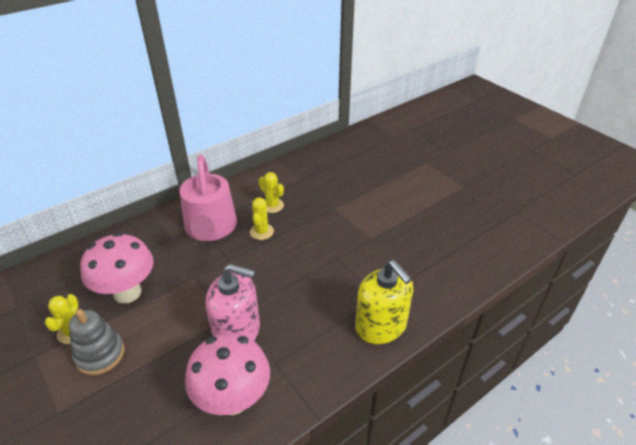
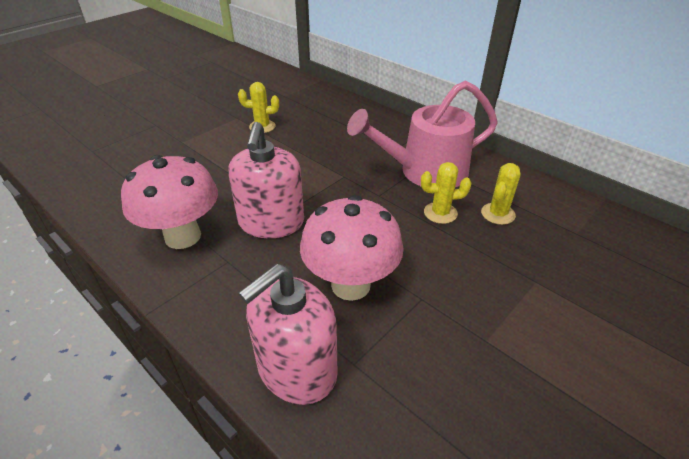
camera: 80 degrees right, 0 degrees up
grey stacking toy [69,309,125,375] -> none
pink mushroom [80,232,154,304] -> pink mushroom moved to [300,195,403,301]
yellow soap dispenser [355,260,413,344] -> pink soap dispenser [238,264,338,405]

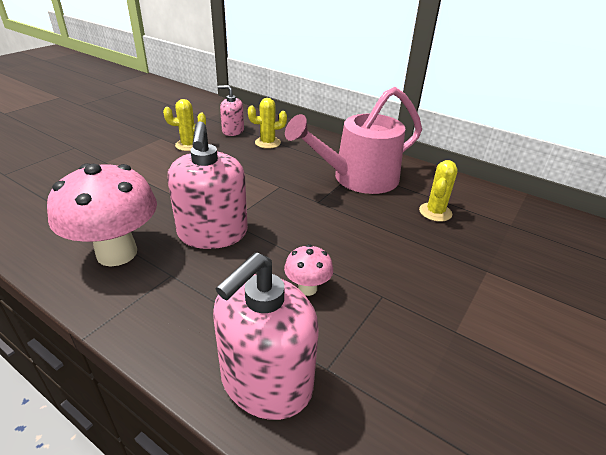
camera: 10 degrees left, 5 degrees down
pink mushroom [300,195,403,301] -> pink mushroom [284,244,333,296], size x0.47
yellow cactus [421,162,472,224] -> yellow cactus moved to [248,98,287,149]
none -> pink soap dispenser [218,85,244,136]

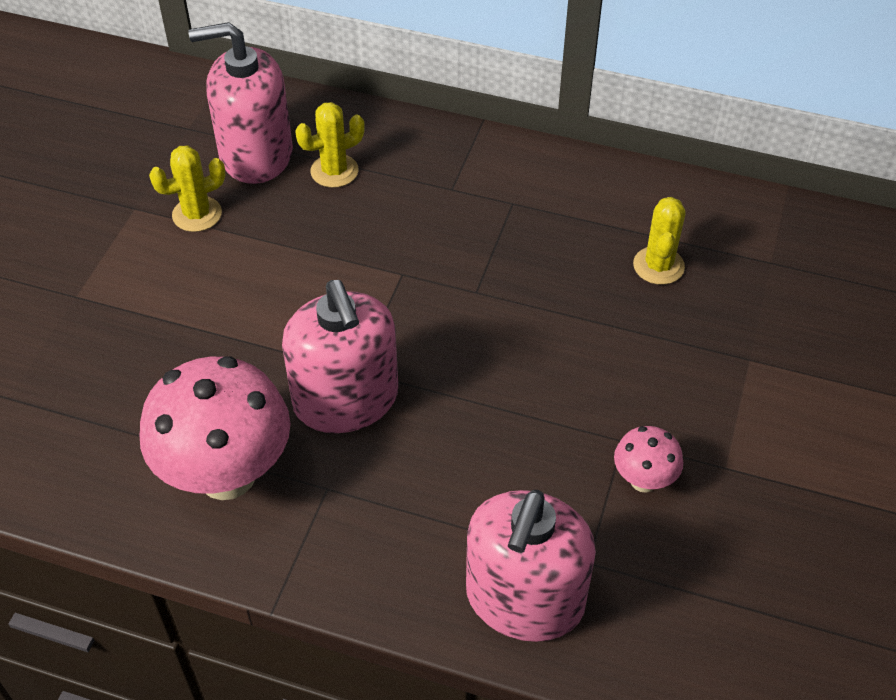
camera: 15 degrees left, 15 degrees up
pink soap dispenser [218,85,244,136] -> pink soap dispenser [188,22,293,184], size x1.81
pink mushroom [284,244,333,296] -> pink mushroom moved to [614,426,683,493]
pink watering can [285,87,422,194] -> none

